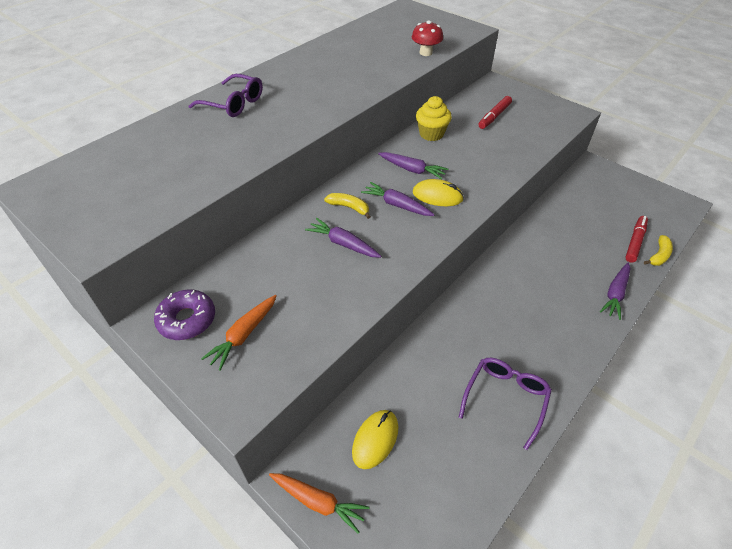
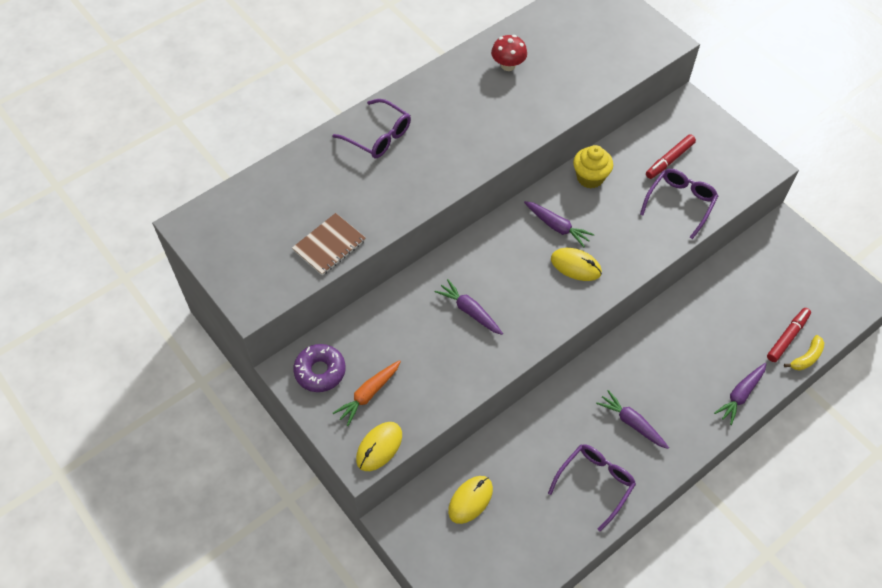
camera: 10 degrees right, 10 degrees up
orange carrot [269,473,369,534] -> none
yellow banana [324,193,371,219] -> none
purple carrot [361,182,435,216] -> purple carrot moved to [596,390,669,449]
red mushroom [412,21,443,56] -> red mushroom moved to [491,35,527,71]
none -> brown notebook [292,213,366,276]
none -> yellow mouse [356,422,402,471]
none -> purple glasses [640,169,718,239]

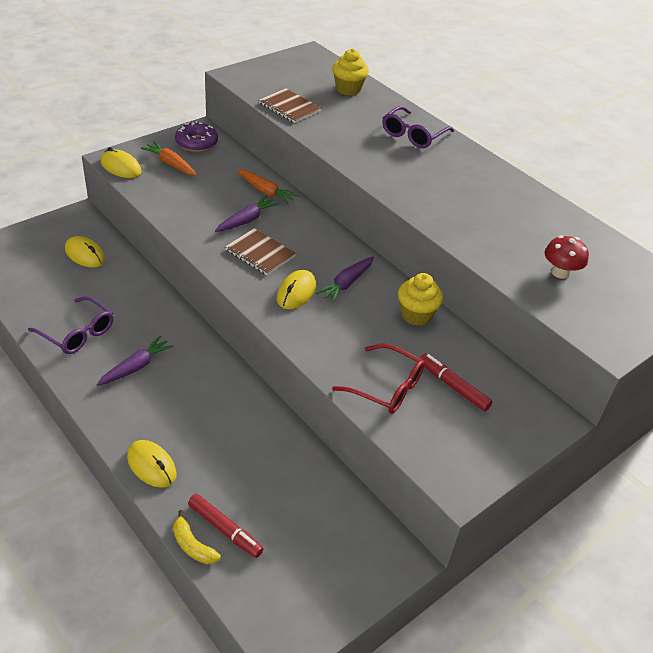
camera: 85 degrees right, 15 degrees down
red mushroom [491,35,527,71] -> red mushroom moved to [545,235,589,279]
purple glasses [640,169,718,239] -> red glasses [332,344,425,414]
purple carrot [714,363,767,425] -> yellow mouse [127,440,176,488]
none -> brown notebook [225,228,296,275]
none -> orange carrot [237,169,299,204]
none -> yellow cupcake [332,49,369,95]

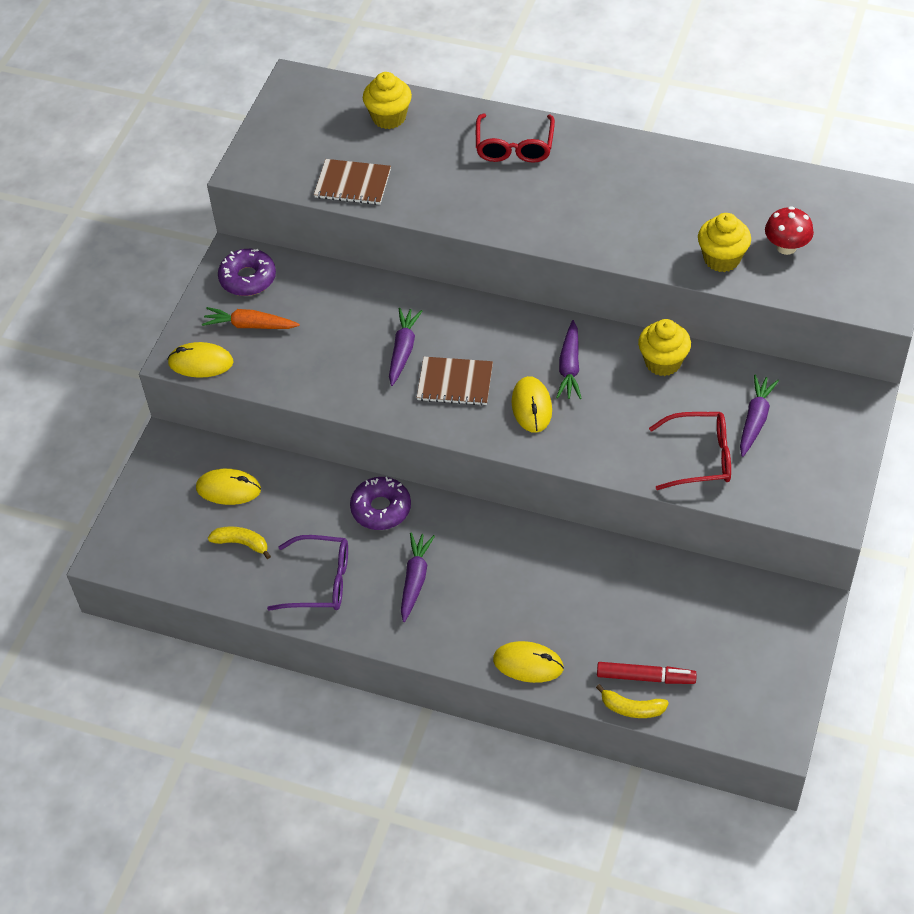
camera: 25 degrees left, 10 degrees up
orange carrot [237,169,299,204] -> none
purple glasses [382,106,454,148] -> red glasses [476,114,555,163]
red marker [420,354,493,411] -> purple carrot [740,374,779,457]
none -> yellow banana [208,526,271,559]
none -> purple donut [350,477,411,530]
none -> yellow cupcake [698,213,751,272]

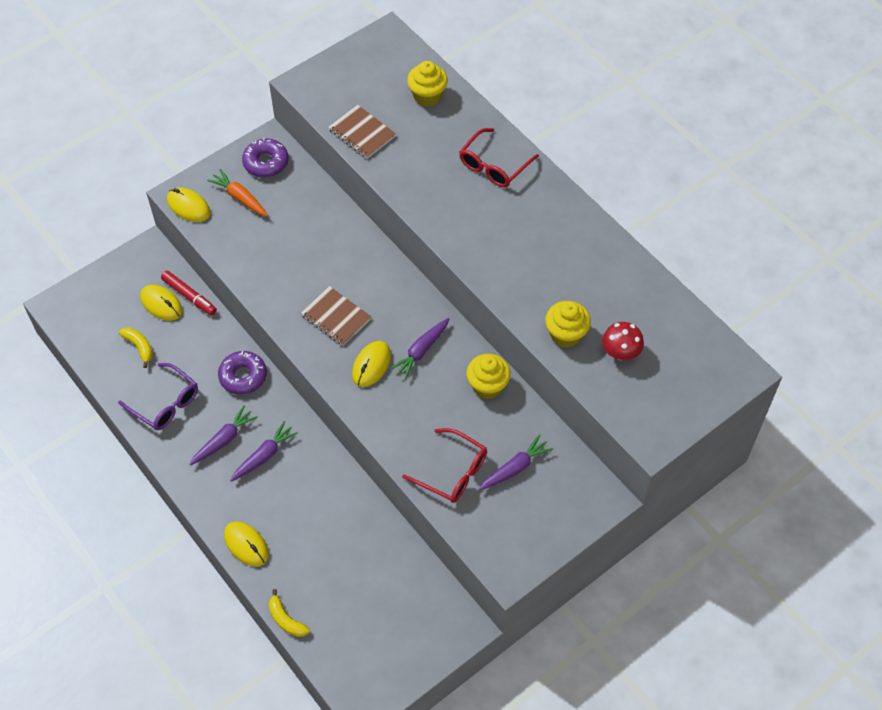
camera: 30 degrees right, 5 degrees up
purple carrot [389,308,422,386] -> purple carrot moved to [230,421,298,482]
red marker [597,662,697,684] -> red marker moved to [161,271,217,316]

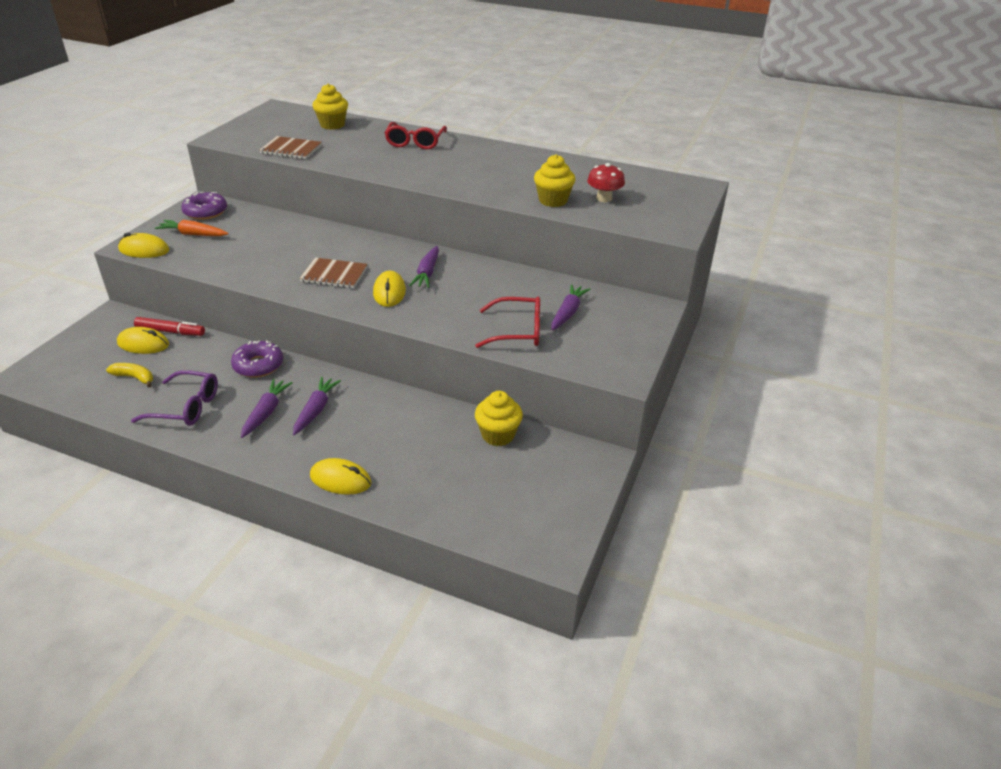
camera: 30 degrees left, 20 degrees down
yellow banana [269,589,310,637] -> none
yellow cupcake [467,354,511,399] -> yellow cupcake moved to [475,391,523,446]

